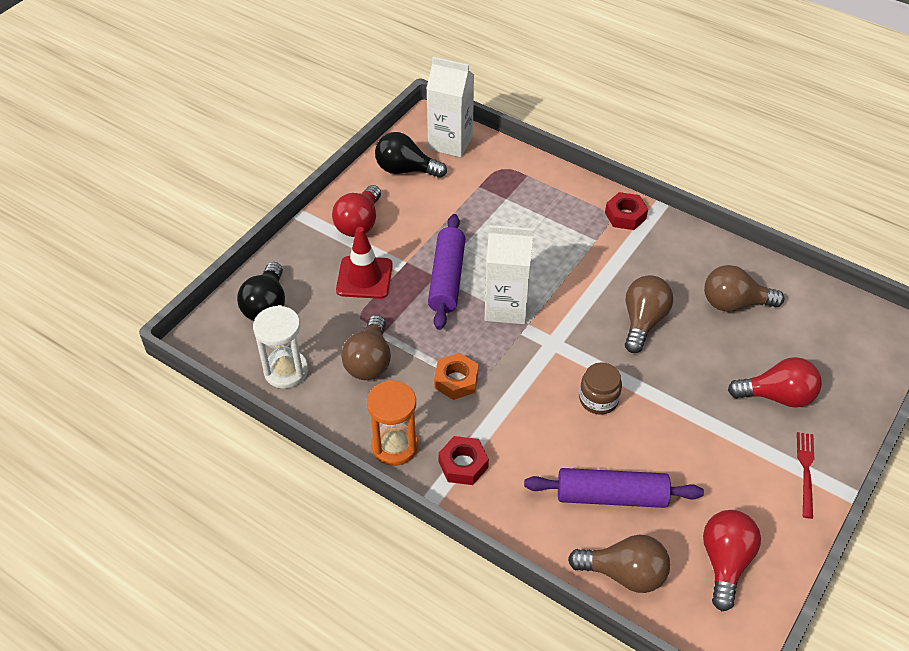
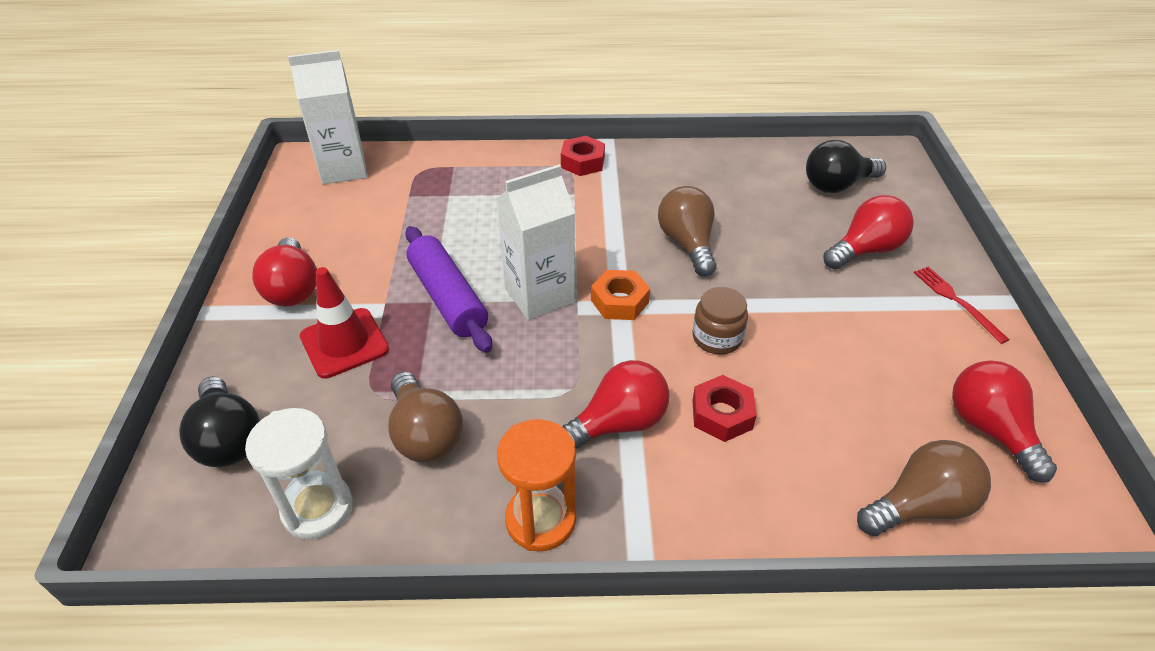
camera: 35 degrees left, 5 degrees down
black light bulb [375,132,447,178] -> black light bulb moved to [806,140,886,193]
orange nut [434,353,479,400] -> orange nut moved to [591,270,650,320]
red nut [438,436,489,485] -> red nut moved to [692,375,757,442]
purple rolling pin [524,468,704,508] -> none
brown light bulb [704,265,784,312] -> none
none -> red light bulb [562,360,670,449]

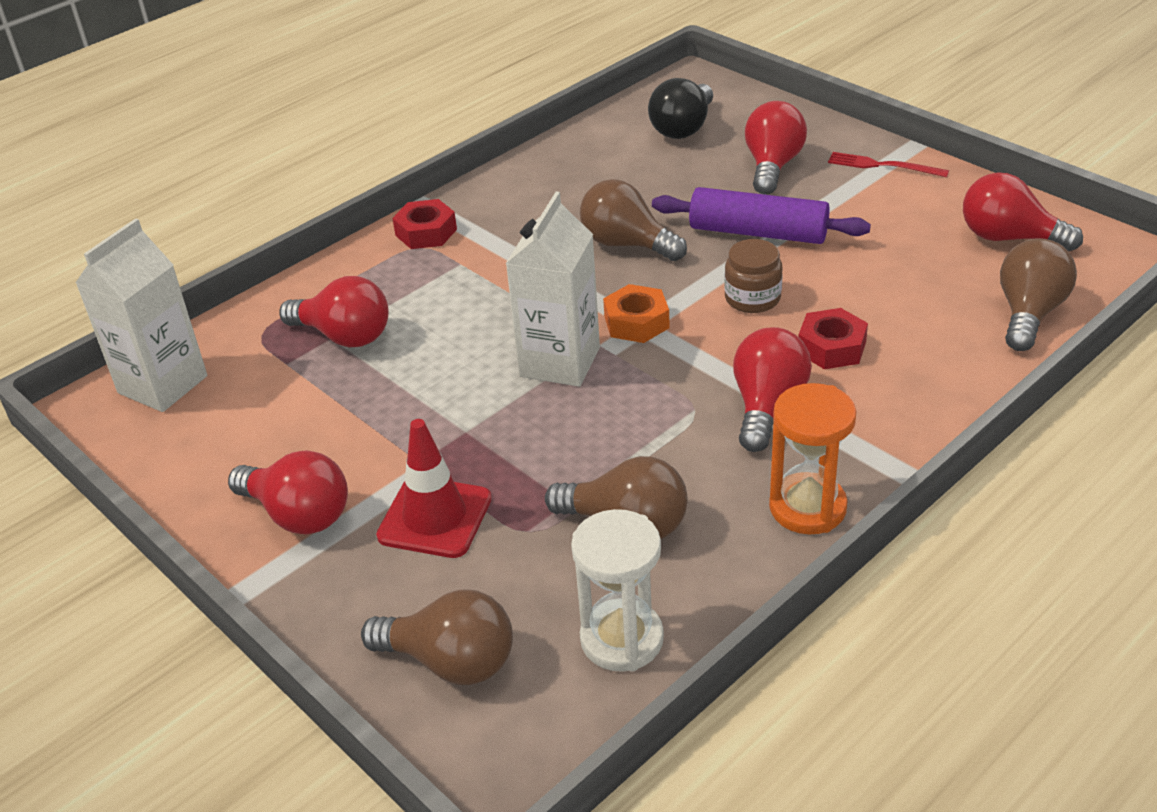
camera: 40 degrees left, 5 degrees down
black light bulb [179,376,260,467] -> brown light bulb [361,589,513,685]
purple rolling pin [405,226,492,353] -> purple rolling pin moved to [652,187,871,244]
none -> red light bulb [279,276,389,347]

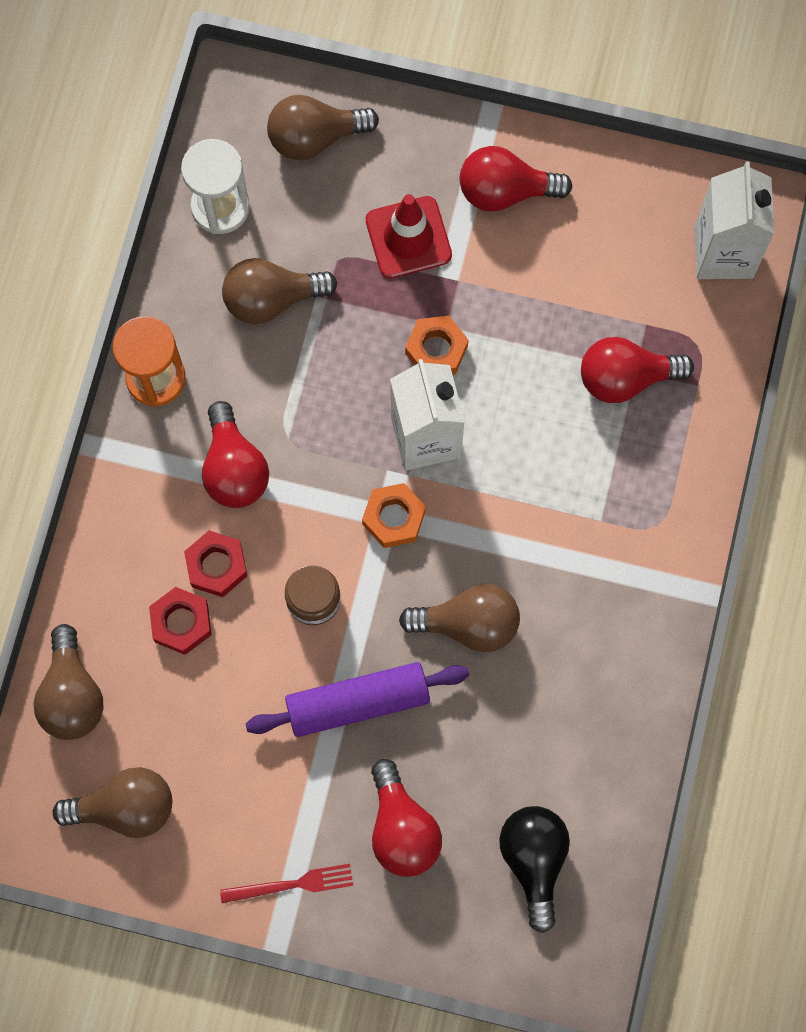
camera: 145 degrees right, 35 degrees up
red nut [392,199,457,249] -> red nut moved to [149,587,211,655]
red light bulb [963,172,1083,251] -> brown light bulb [53,767,172,838]
none -> orange nut [405,316,468,375]

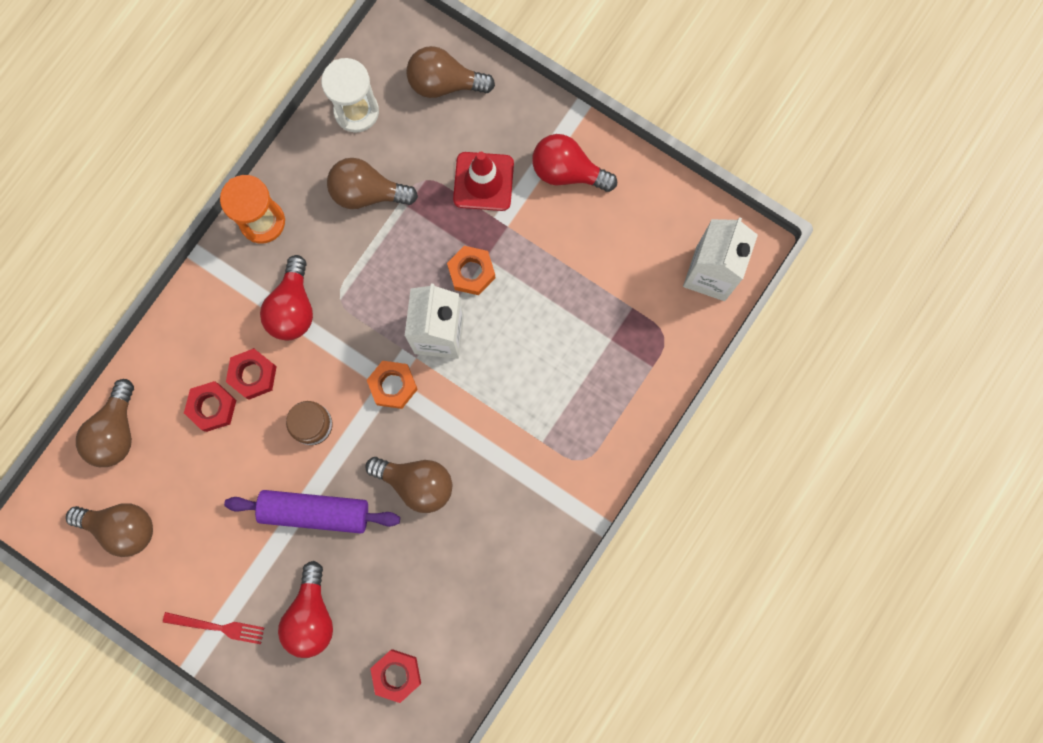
camera: 20 degrees right, 5 degrees up
black light bulb [499,806,570,933] -> red nut [370,649,421,703]
red light bulb [581,337,694,403] -> none

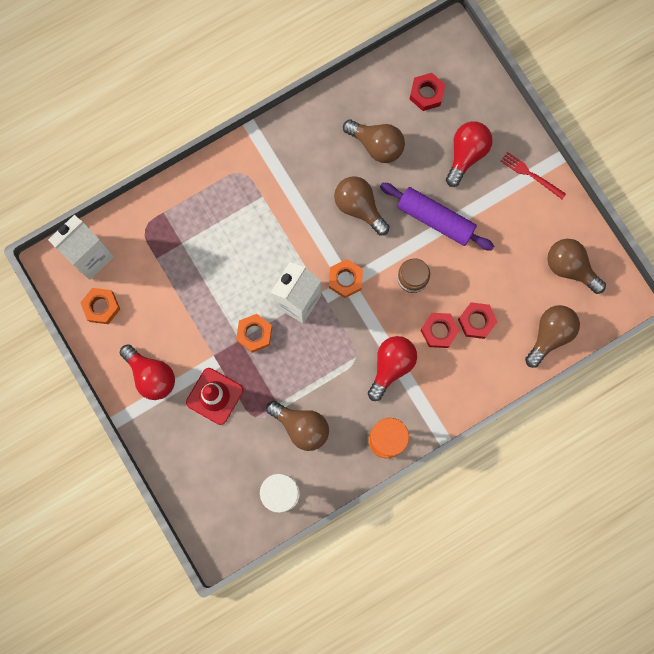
camera: 155 degrees left, 0 degrees up
brown light bulb [406,46,495,98] -> brown light bulb moved to [343,120,405,163]
none -> orange nut [80,288,120,324]

